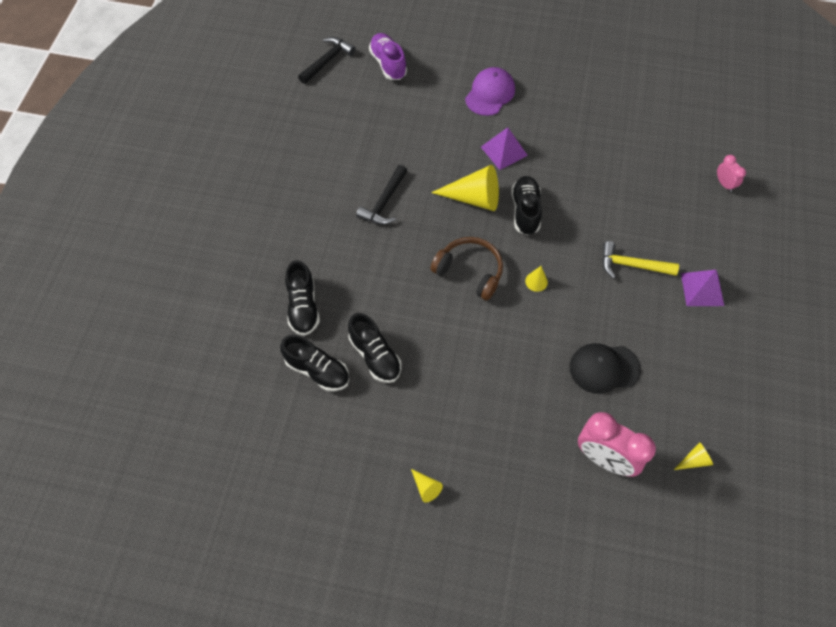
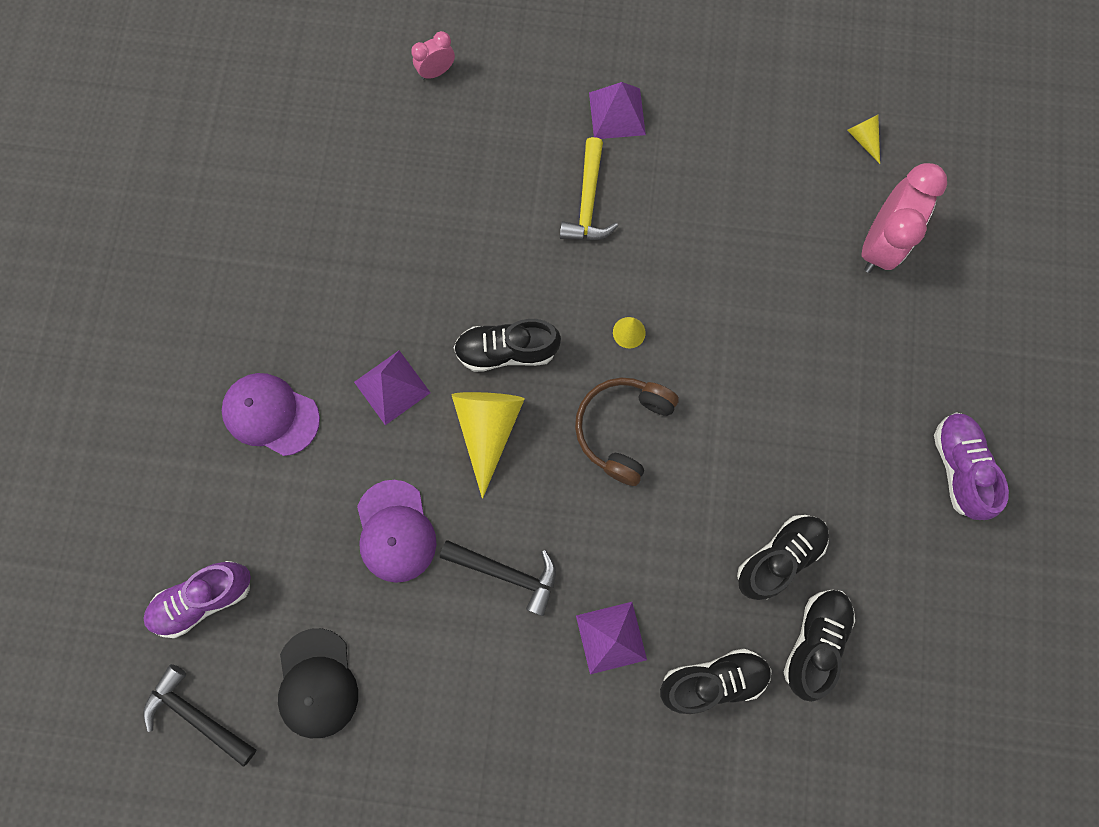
camera: 95 degrees left, 15 degrees up
yellow cone [411,469,443,503] -> purple shoe [934,412,1009,520]
black cap [570,343,641,394] -> black cap moved to [278,628,358,738]
none -> purple cap [357,480,437,583]
none -> purple pyramid [576,602,647,674]

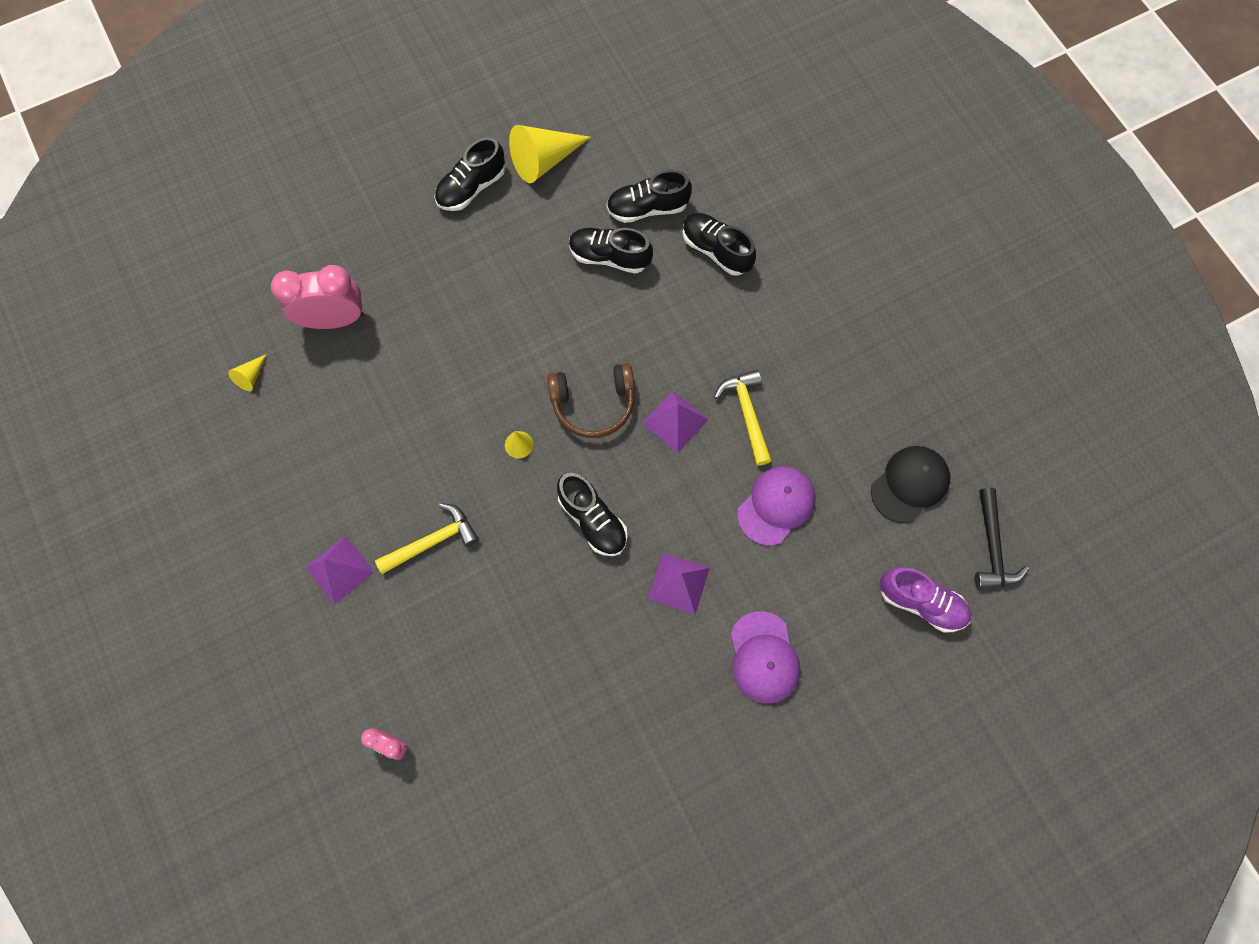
camera: 125 degrees left, 5 degrees down
black hammer [440,540,556,616] -> yellow hammer [714,370,772,466]
yellow cone [452,392,525,499] -> yellow cone moved to [509,125,591,183]
purple pyramid [576,602,647,674] -> purple pyramid moved to [642,391,708,453]
purple shoe [934,412,1009,520] -> black shoe [434,137,505,211]

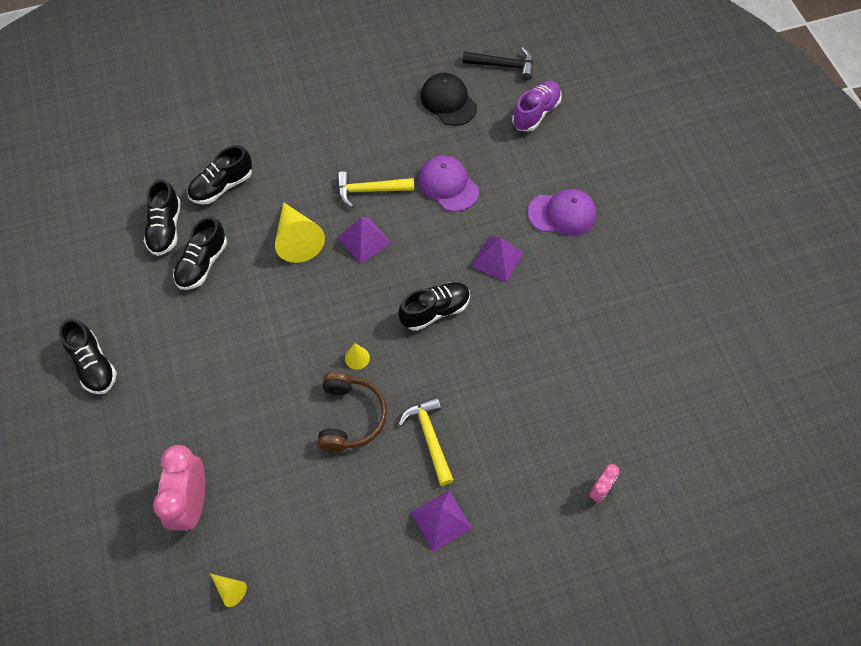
camera: 80 degrees left, 10 degrees down
yellow cone [509,125,591,183] -> yellow cone moved to [275,202,325,263]
brown headphones [548,363,635,438] -> brown headphones moved to [317,372,387,452]

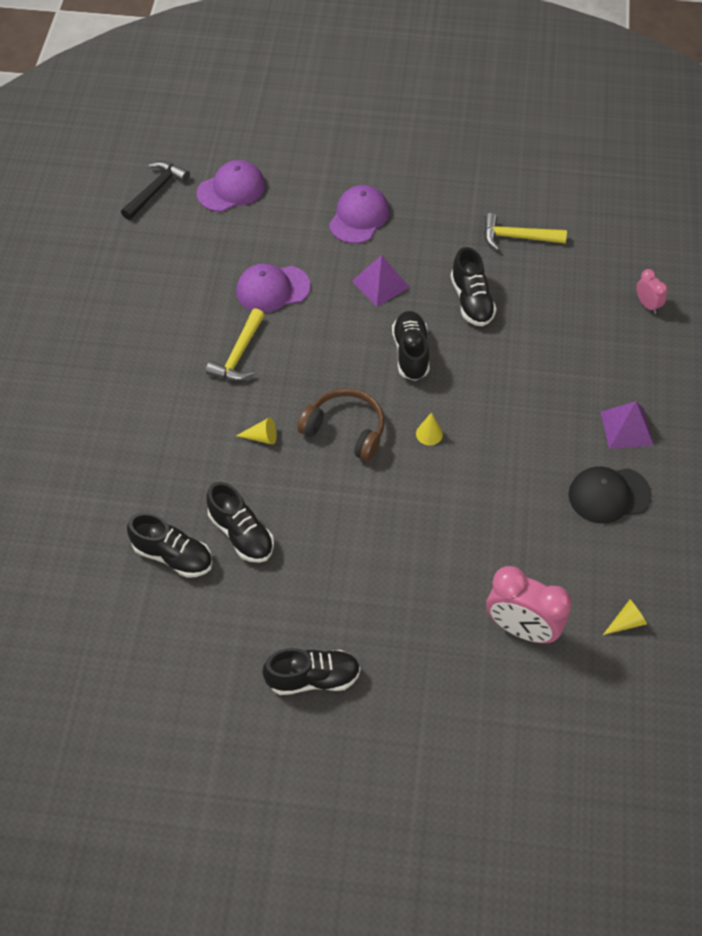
camera: 65 degrees left, 5 degrees down
black shoe [187,145,252,204] -> black shoe moved to [451,247,497,326]
yellow cone [275,202,325,263] -> yellow cone [236,418,276,445], size x0.47
brown headphones [317,372,387,452] -> brown headphones moved to [297,388,385,461]
purple pyramid [337,217,391,264] -> none
yellow hammer [398,397,454,486] -> yellow hammer moved to [484,213,567,251]
black cap [421,73,477,126] -> black cap moved to [569,466,652,524]
purple shoe [512,81,562,132] -> purple cap [197,160,265,212]

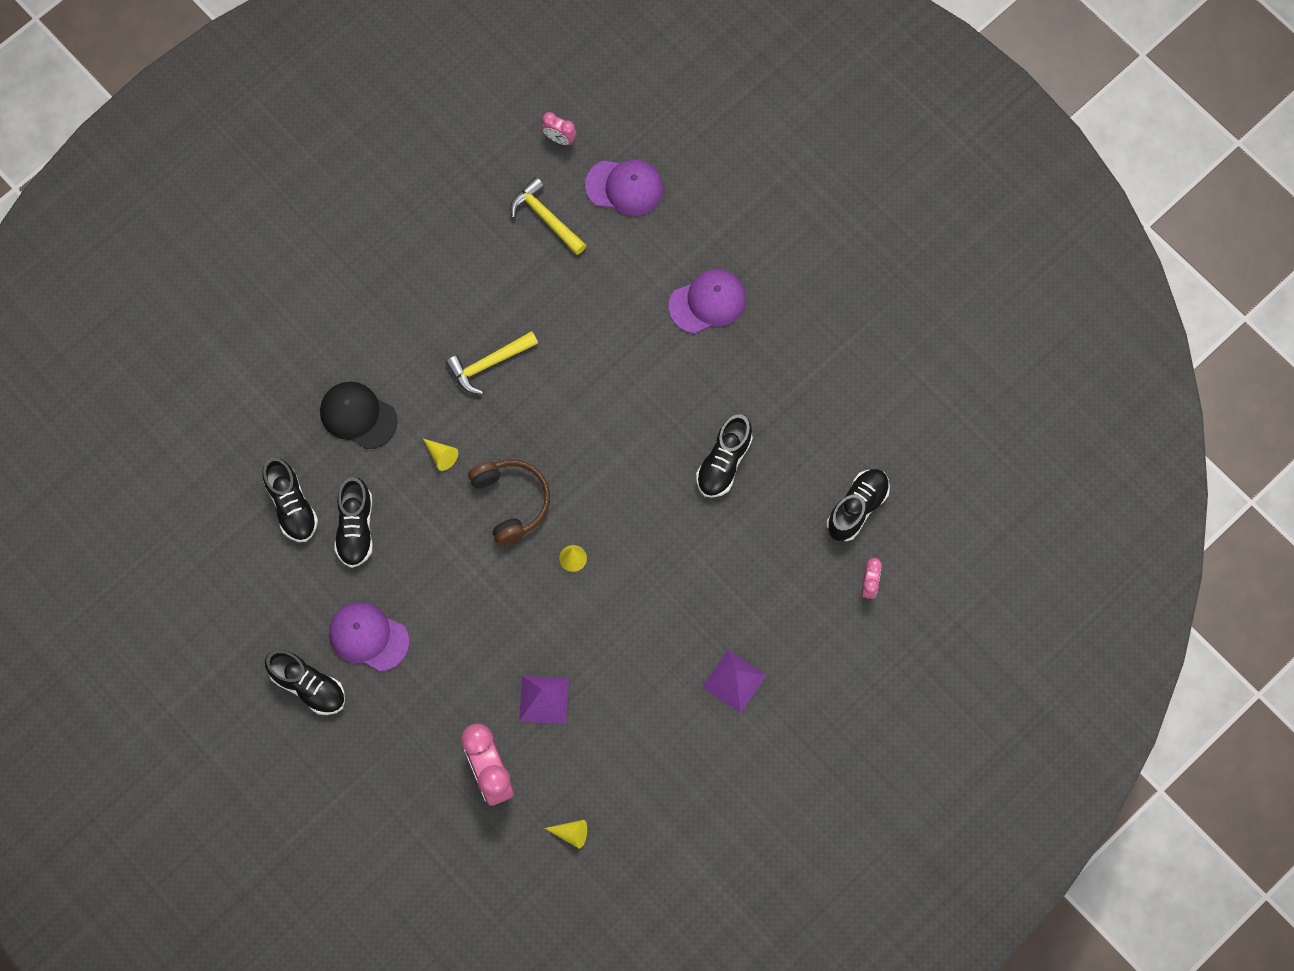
camera: 40 degrees right, 15 degrees up
black hammer [121,161,190,220] -> pink clock [542,112,577,145]
purple cap [236,264,311,313] -> purple cap moved to [329,602,409,671]
purple pyramid [352,255,410,307] -> purple pyramid moved to [519,676,569,724]
black shoe [392,311,430,381] -> black shoe moved to [827,469,890,541]
yellow hammer [484,213,567,251] -> yellow hammer moved to [510,177,586,255]
black cap [569,466,652,524] -> black cap moved to [320,381,397,449]

